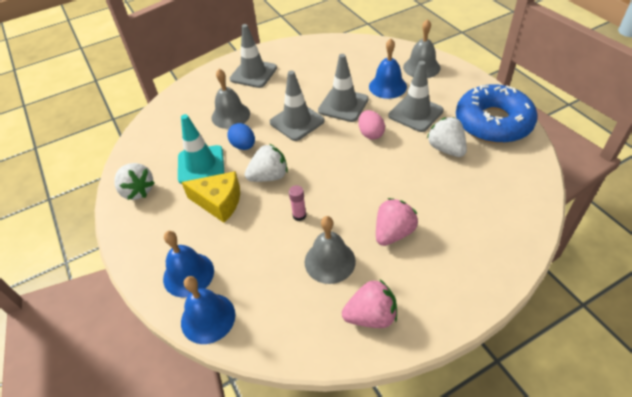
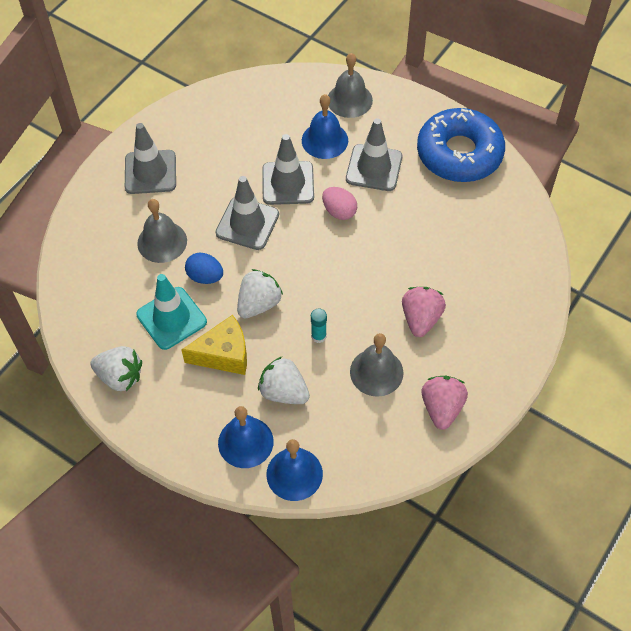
camera: 30 degrees left, 10 degrees up
pink glue stick [289,185,306,221] -> turquoise glue stick [311,308,327,343]
pink strawberry [342,280,397,328] -> pink strawberry turned 45 degrees counterclockwise [421,376,468,430]
white strawberry [427,117,467,157] -> white strawberry moved to [258,357,310,404]

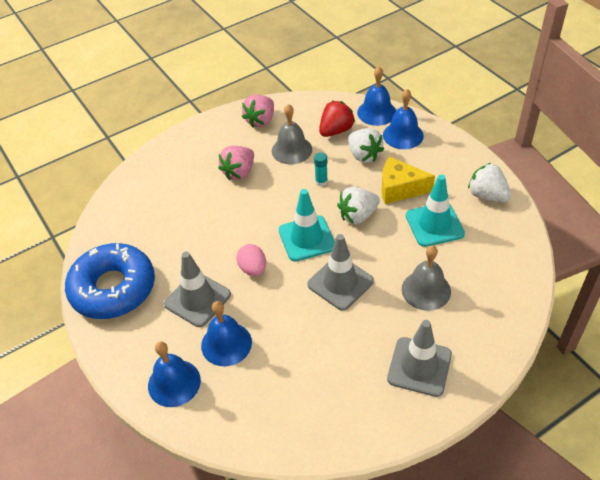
camera: 155 degrees left, 10 degrees down
blue egg [185,253,223,284] -> none
grey traffic cone [262,134,314,205] -> none
grey bell [328,53,373,118] -> blue bell [148,341,201,407]
none -> turquoise traffic cone [279,189,335,261]
none -> red strawberry [319,101,355,137]

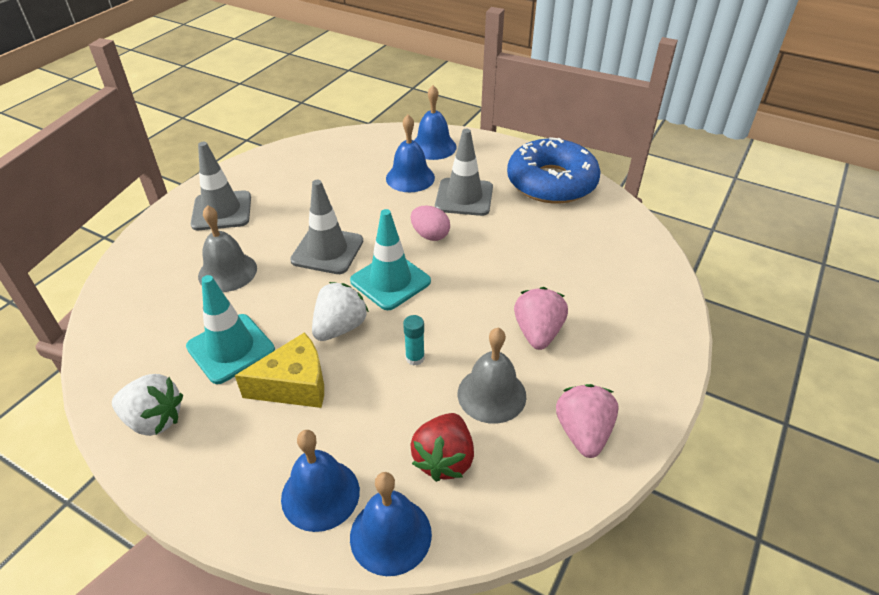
camera: 150 degrees right, 5 degrees down
white strawberry [348,128,384,162] -> none

